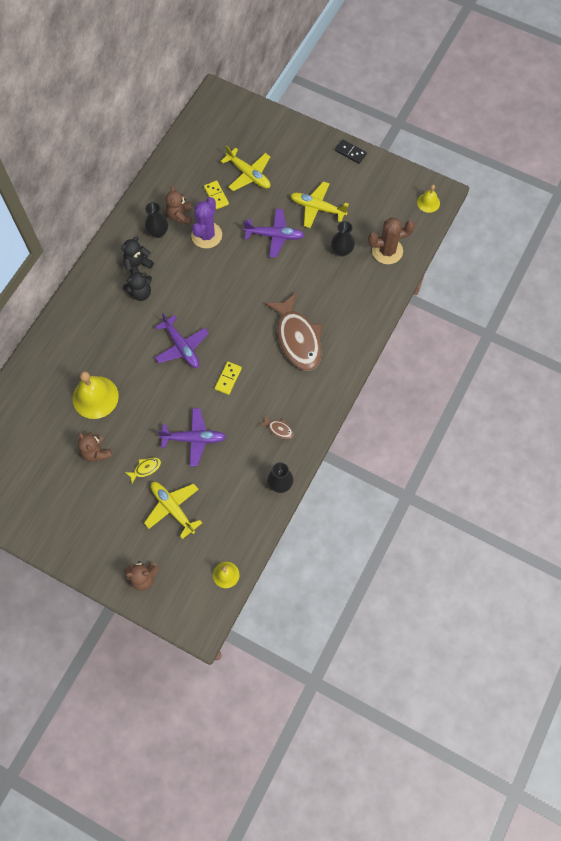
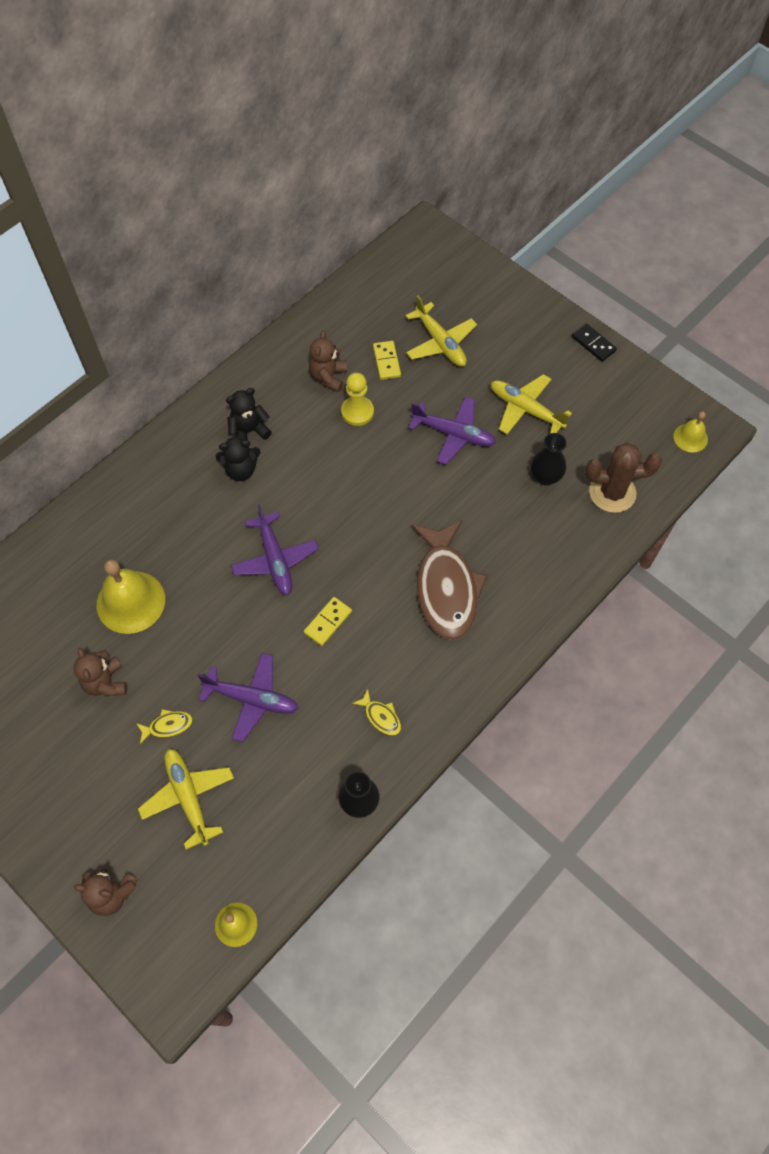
camera: 15 degrees right, 5 degrees down
black vase [145,202,168,238] -> none
purple cactus [191,197,222,249] -> yellow pawn [341,373,374,426]
brown fish [259,415,294,439] -> yellow fish [352,689,401,736]

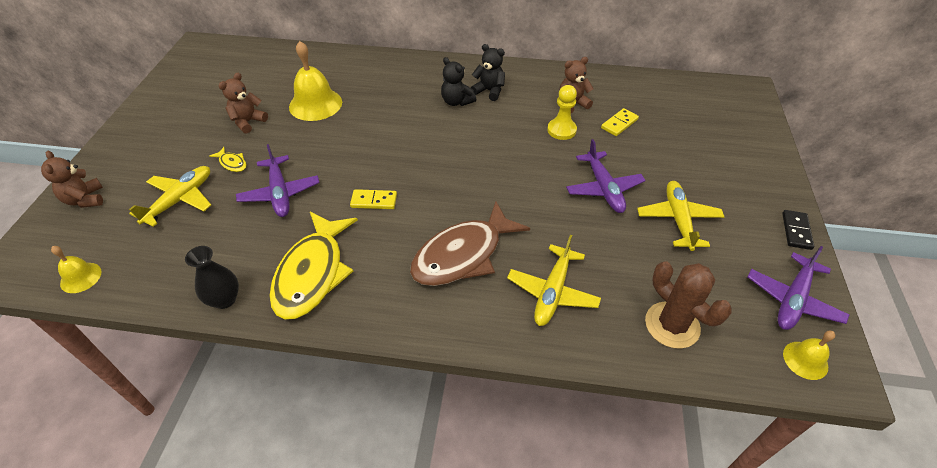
camera: 55 degrees right, 15 degrees down
purple plane [231,504,319,595] -> purple plane moved to [747,246,849,330]
yellow fish [352,689,401,736] -> yellow fish [269,212,358,320], size x2.49
yellow plane [405,295,477,367] -> yellow plane moved to [507,235,601,326]
black vase [531,433,567,486] -> none

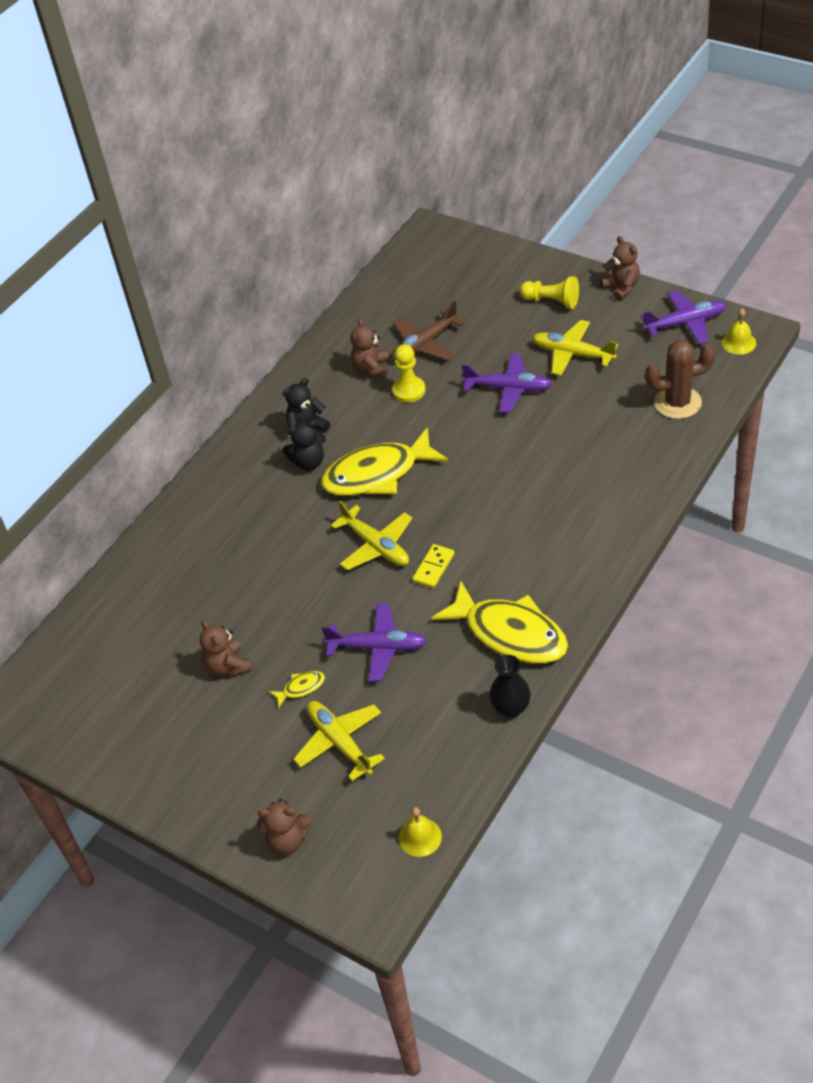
camera: 60 degrees left, 0 degrees up
yellow bell [289,41,342,121] -> none
brown fish [410,201,530,286] -> none
yellow plane [507,235,601,326] -> yellow plane moved to [331,500,412,570]
yellow domino [601,108,639,136] -> brown plane [392,301,465,360]
purple plane [747,246,849,330] -> purple plane turned 75 degrees counterclockwise [641,290,726,344]
black domino [782,210,814,250] -> brown teddy bear [600,236,640,301]
none -> yellow fish [321,427,448,496]
none -> yellow pawn [519,276,579,309]

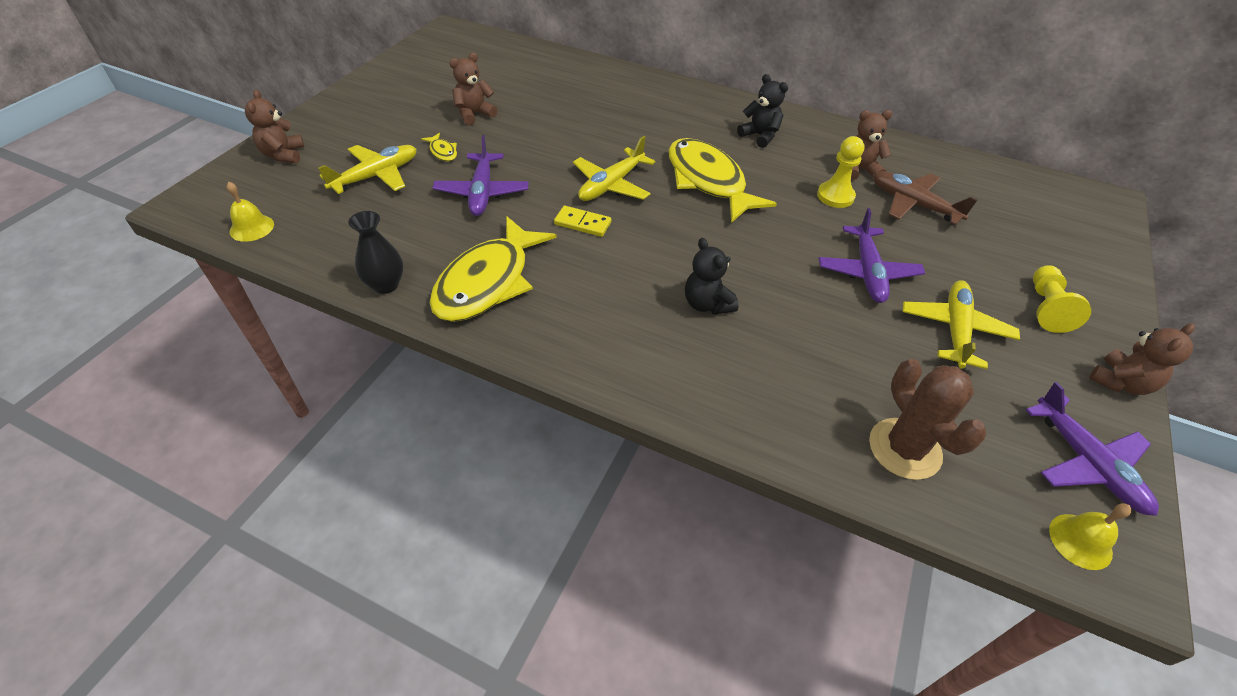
camera: 75 degrees right, 0 degrees up
black teddy bear [283,420,326,470] -> black teddy bear moved to [685,238,739,315]

